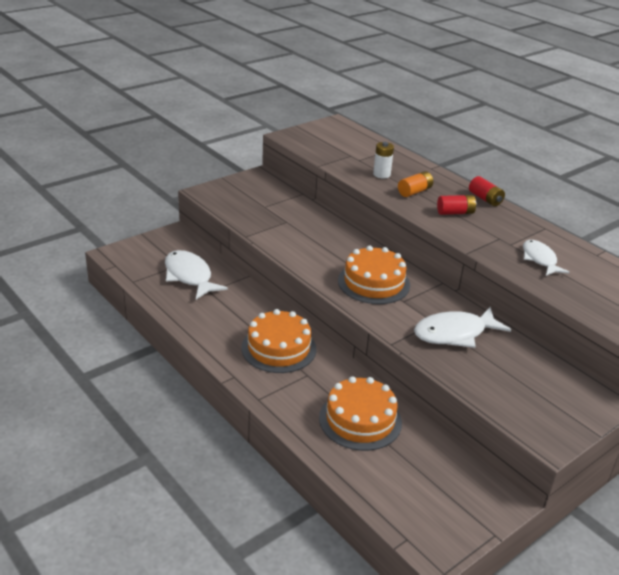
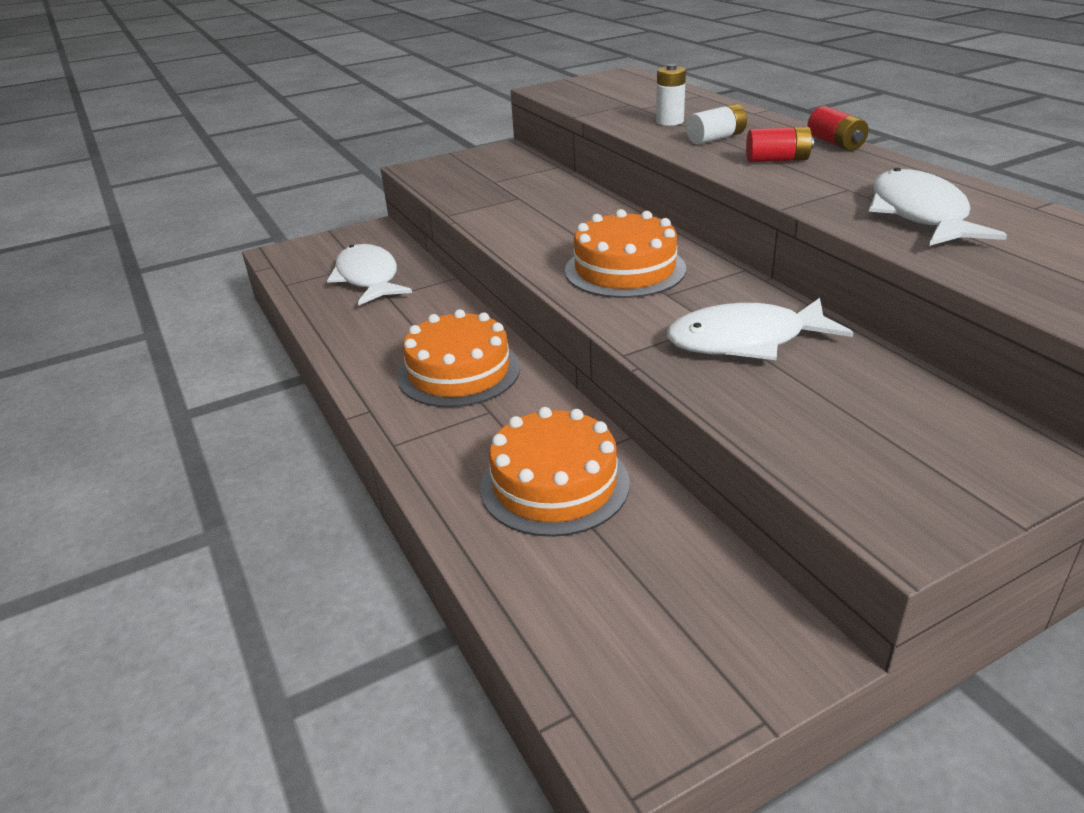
camera: 15 degrees right, 0 degrees up
orange battery [398,171,433,197] -> white battery [686,104,747,144]
white fish [523,240,569,276] -> white fish [869,168,1007,246], size x1.52

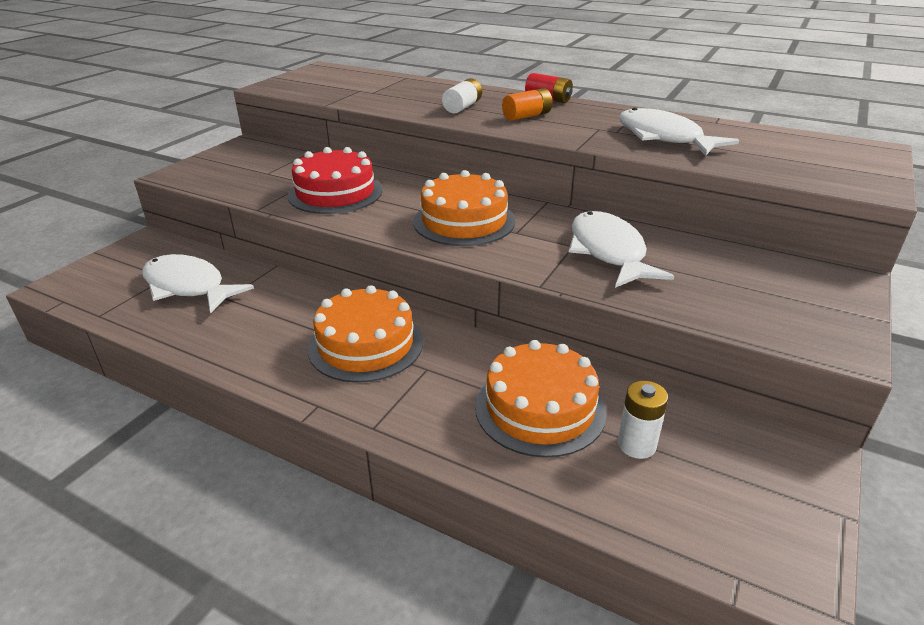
camera: 35 degrees left, 0 degrees up
white battery [656,64,686,126] -> white battery moved to [618,381,668,459]
white fish [667,298,853,360] -> white fish turned 120 degrees clockwise [569,211,674,288]
red battery [746,127,814,163] -> orange battery [502,88,553,121]
none -> red cake [288,147,382,214]

